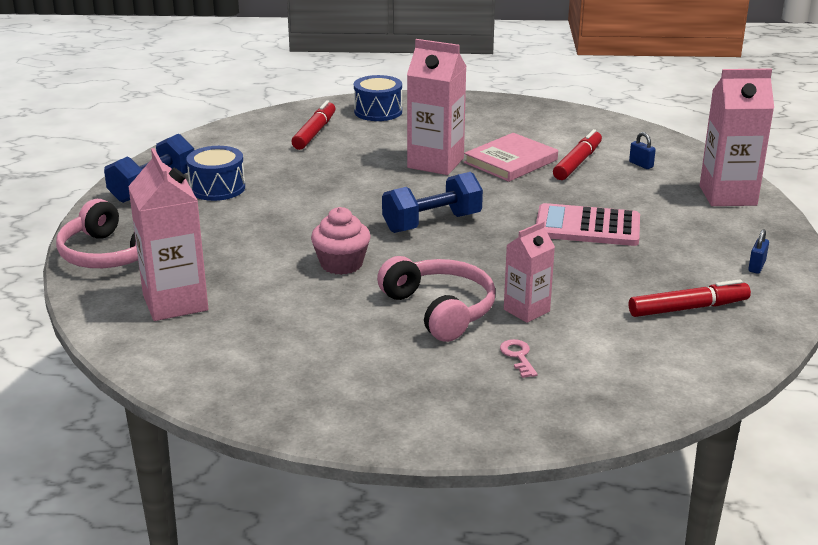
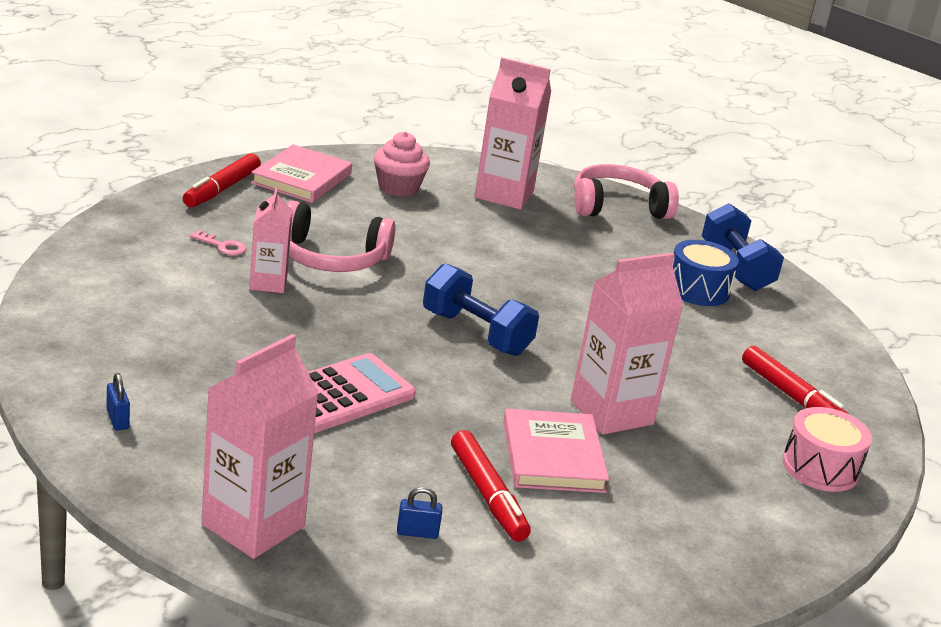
camera: 125 degrees right, 0 degrees up
pink cupcake [311,207,371,275] -> pink cupcake moved to [374,132,430,196]
blue drum [354,75,402,121] -> pink drum [783,407,872,492]
blue dumbbell [382,172,483,233] -> blue dumbbell turned 60 degrees counterclockwise [423,263,539,356]
red marker [629,279,751,317] -> red marker moved to [183,153,261,207]
none -> pink book [251,144,352,203]

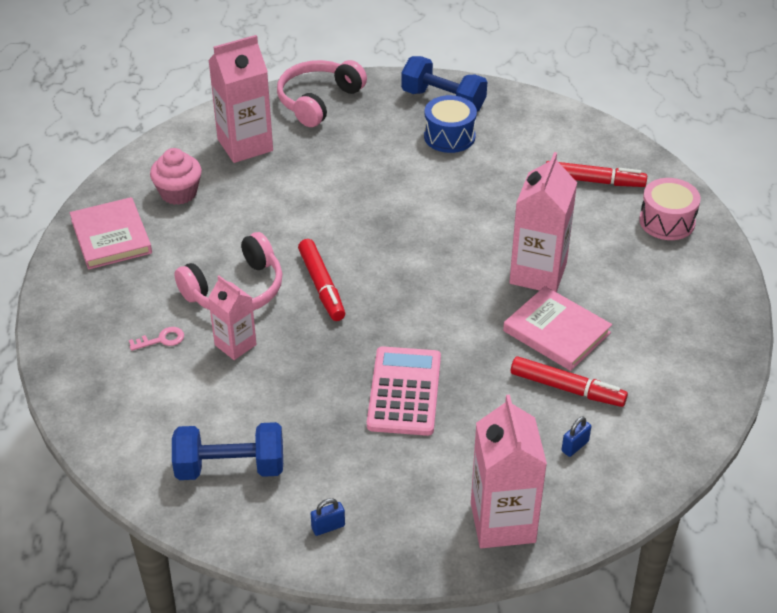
camera: 40 degrees left, 15 degrees up
blue padlock [107,373,130,431] -> blue padlock turned 45 degrees counterclockwise [311,498,345,536]
red marker [183,153,261,207] -> red marker moved to [298,239,345,321]
blue dumbbell [423,263,539,356] -> blue dumbbell moved to [172,422,283,480]

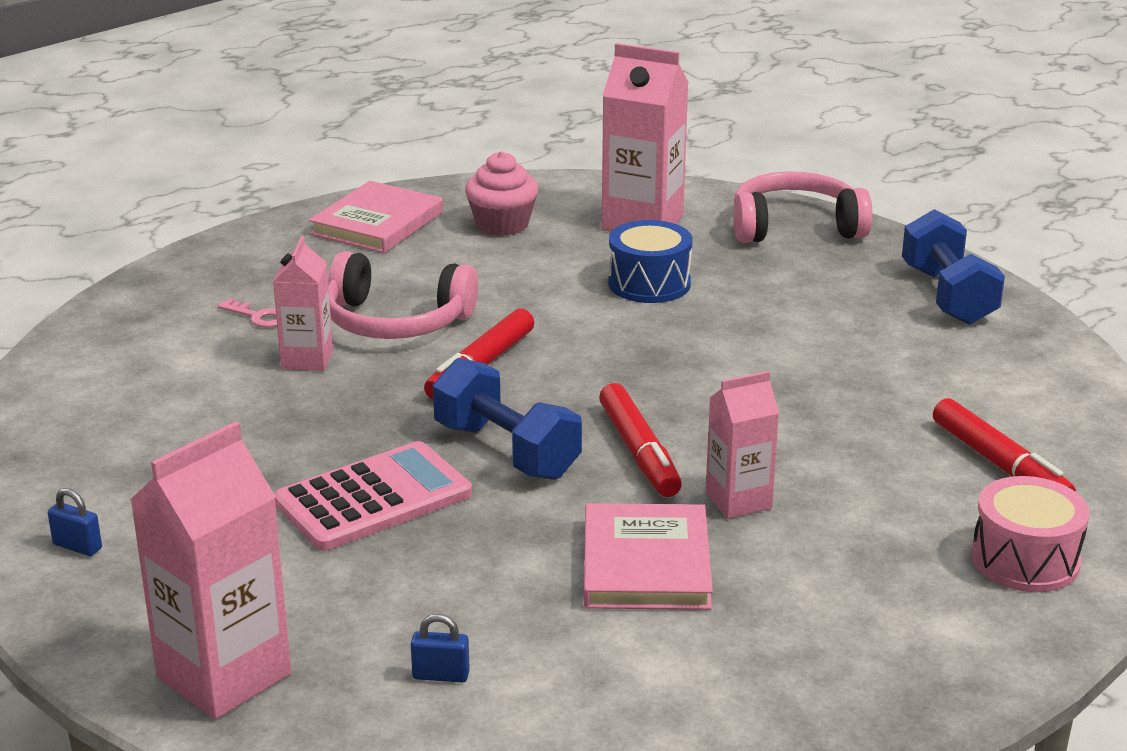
camera: 50 degrees right, 15 degrees down
blue dumbbell [172,422,283,480] -> blue dumbbell moved to [433,358,582,480]
blue drum [424,95,477,153] -> blue drum moved to [608,220,692,303]
pink carton [509,152,577,292] -> pink carton [706,371,779,519], size x0.60
red marker [511,356,628,407] -> red marker moved to [599,383,682,497]

